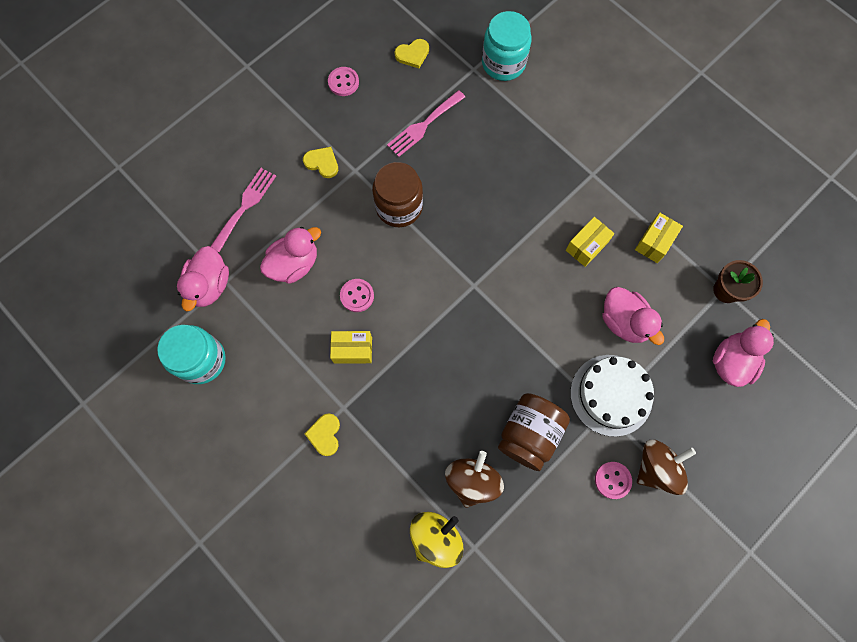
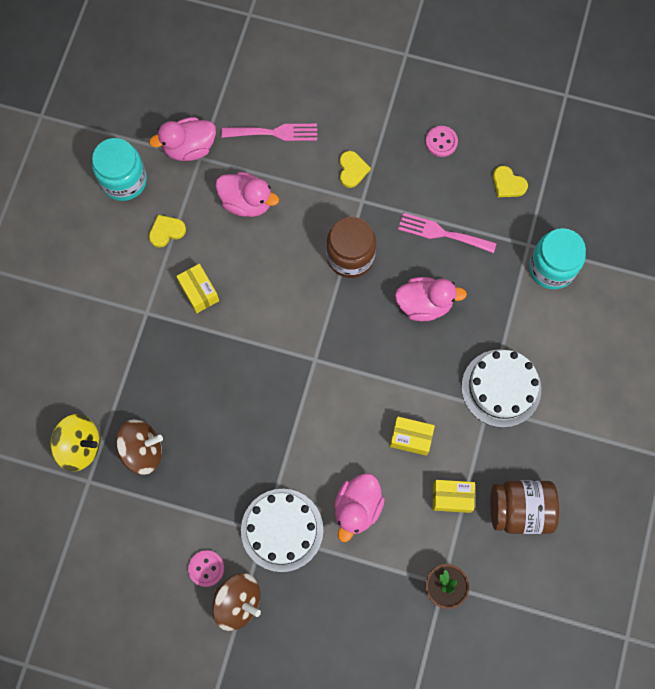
camera: 60 degrees right, 0 degrees up
yellow heart [304,413,340,456] -> yellow heart moved to [149,215,186,248]
pink button [340,279,374,312] -> none
brown jar [498,393,570,471] -> brown jar moved to [491,480,559,534]
pink duck [713,319,774,387] -> pink duck moved to [395,277,467,321]
none -> white cake [462,349,541,428]

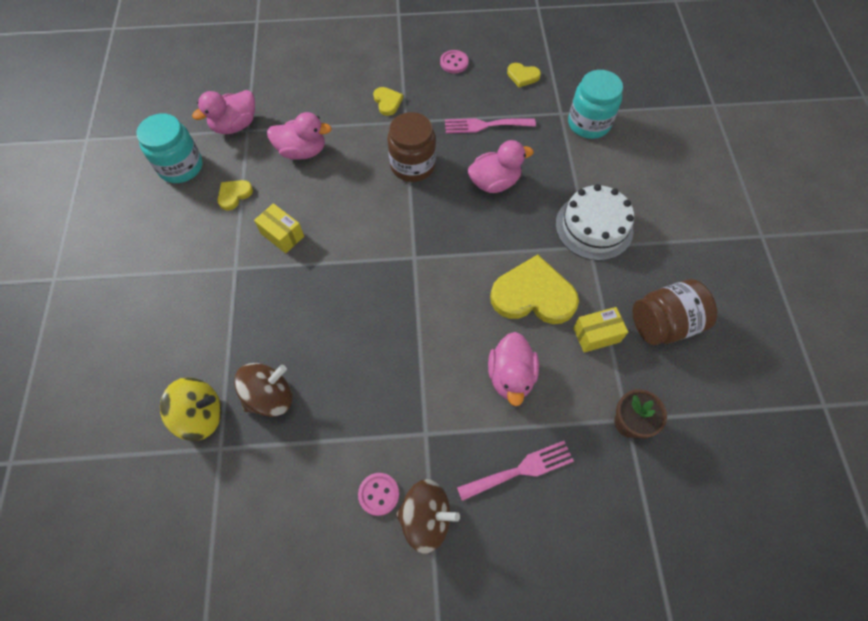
camera: 20 degrees left, 10 degrees down
pink fork [221,124,317,141] -> pink fork moved to [457,441,574,501]
white cake [241,489,323,572] -> none
yellow box [390,416,435,456] -> yellow heart [490,255,579,324]

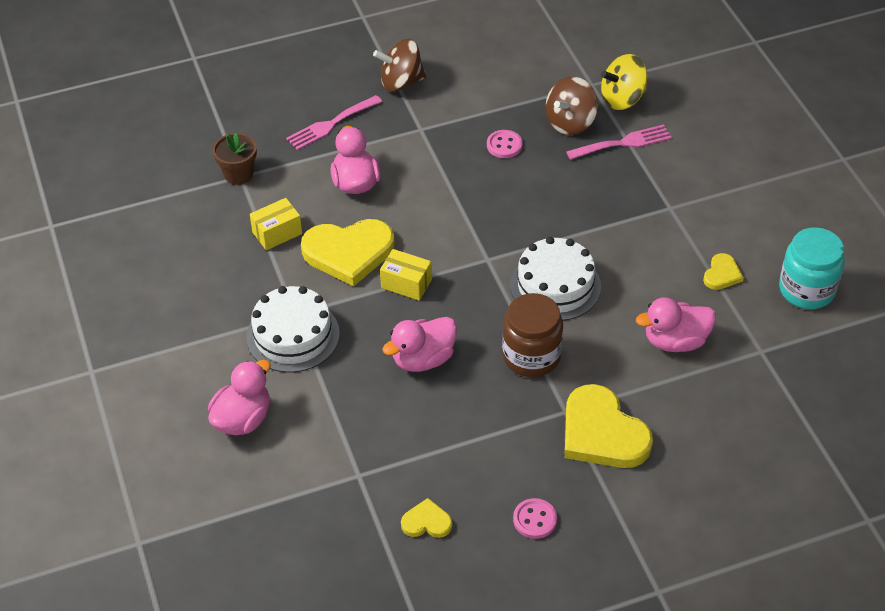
camera: 165 degrees right, 15 degrees down
pink duck [192,90,255,134] -> pink duck moved to [208,360,271,435]
yellow box [254,203,304,253] -> yellow box moved to [380,249,432,301]
pink button [358,473,399,516] -> pink button moved to [487,130,523,158]
yellow heart [373,87,403,116] -> yellow heart [565,384,653,468], size x2.09
pink fork [445,118,536,134] -> pink fork moved to [566,124,672,160]
turquoise jar [568,70,623,139] -> none
brown jar [632,279,717,345] -> none
none -> white cake [510,237,601,321]

